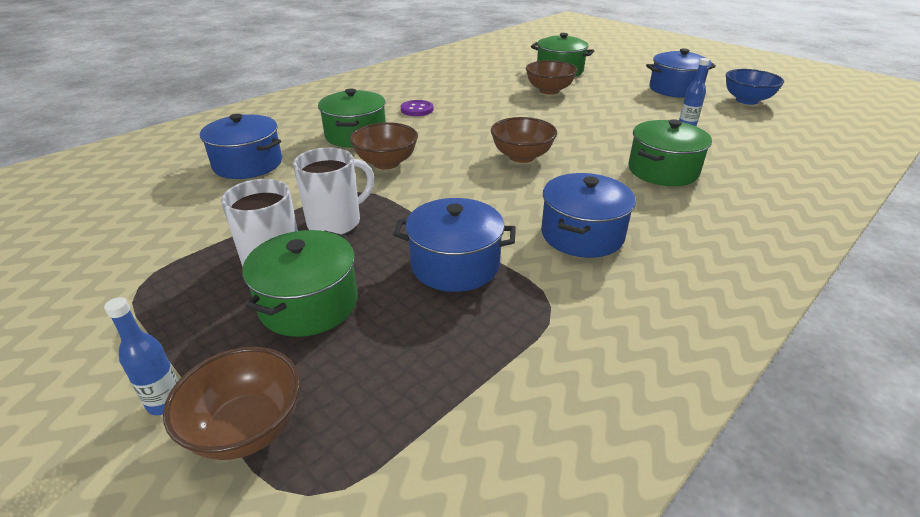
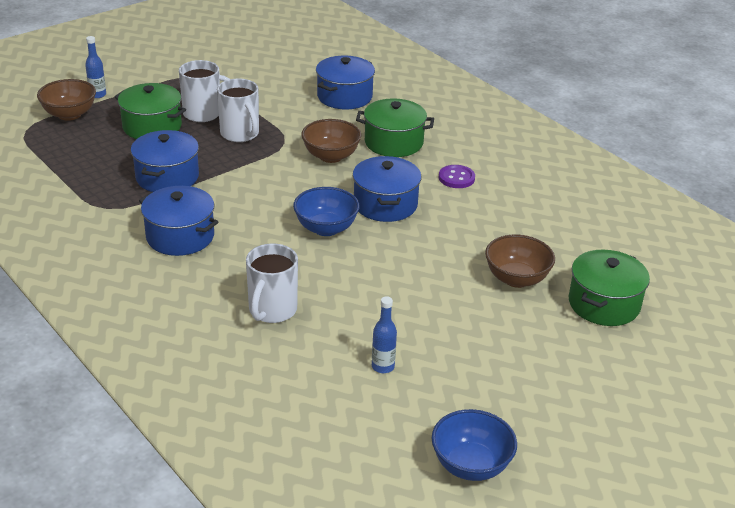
camera: 95 degrees right, 0 degrees up
brown bowl [491,117,557,163] -> blue bowl [293,187,359,236]
green pot [628,119,712,186] -> white mug [246,244,298,323]
blue pot [646,49,716,98] -> blue pot moved to [353,156,421,222]

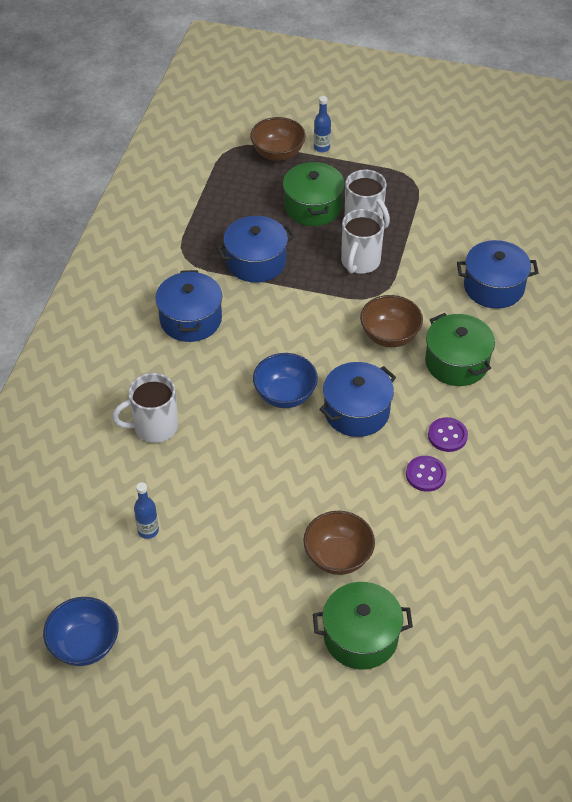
camera: 55 degrees right, 15 degrees up
none -> purple button [406,456,447,492]

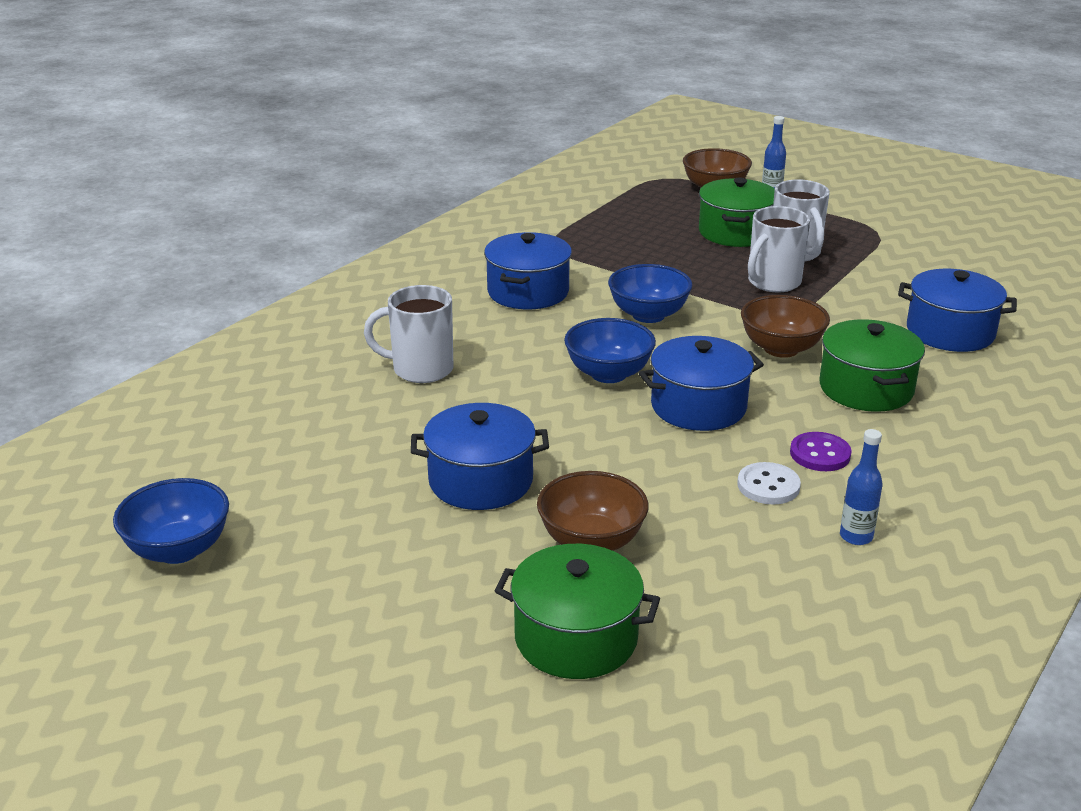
camera: 20 degrees right, 20 degrees down
blue bottle [134,482,159,539] -> blue bottle moved to [840,429,883,545]
blue pot [216,216,295,283] -> blue pot moved to [411,403,549,510]
purple button [406,456,447,492] -> white button [737,462,801,504]
none -> blue bowl [608,264,693,323]

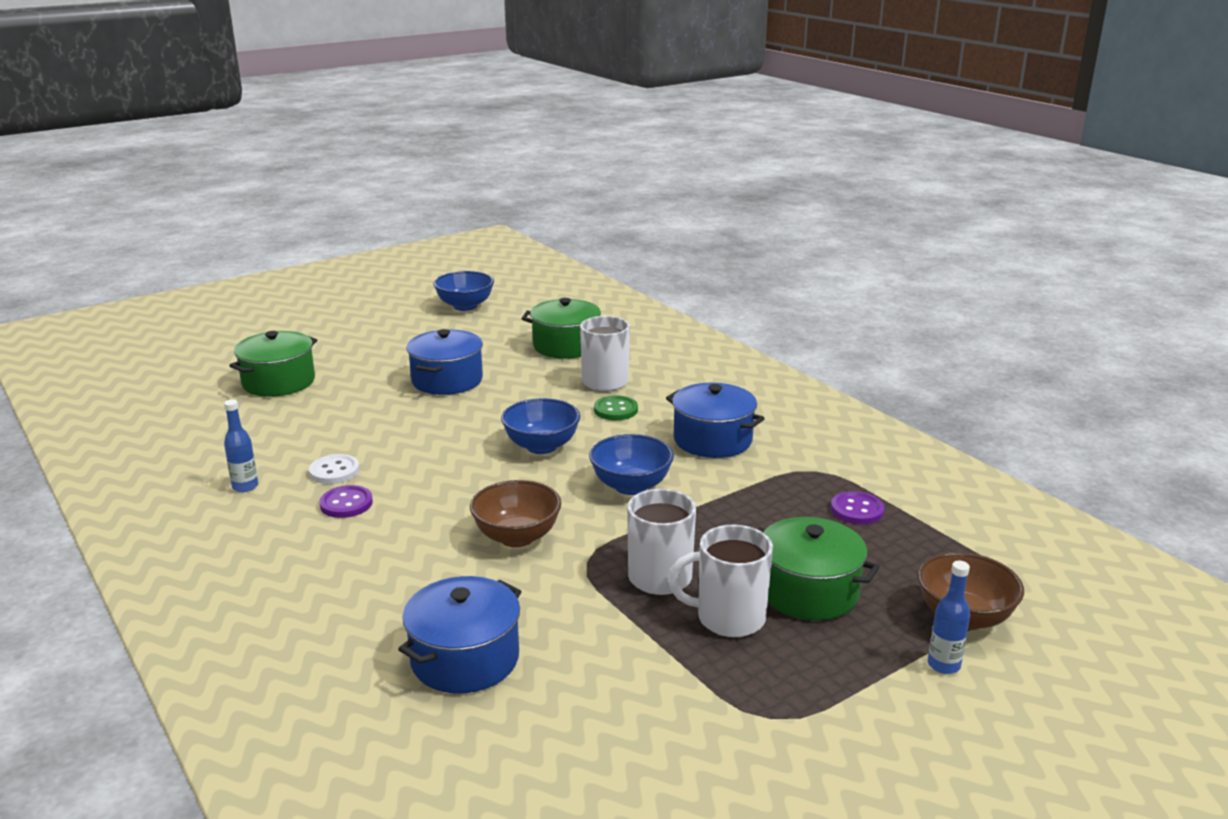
camera: 110 degrees right, 5 degrees down
brown bowl [537,471,649,551] -> none
blue pot [639,336,764,431] -> none
green pot [819,319,925,412] -> green pot moved to [521,298,601,359]
none -> green button [594,395,638,420]
none -> purple button [831,491,884,524]

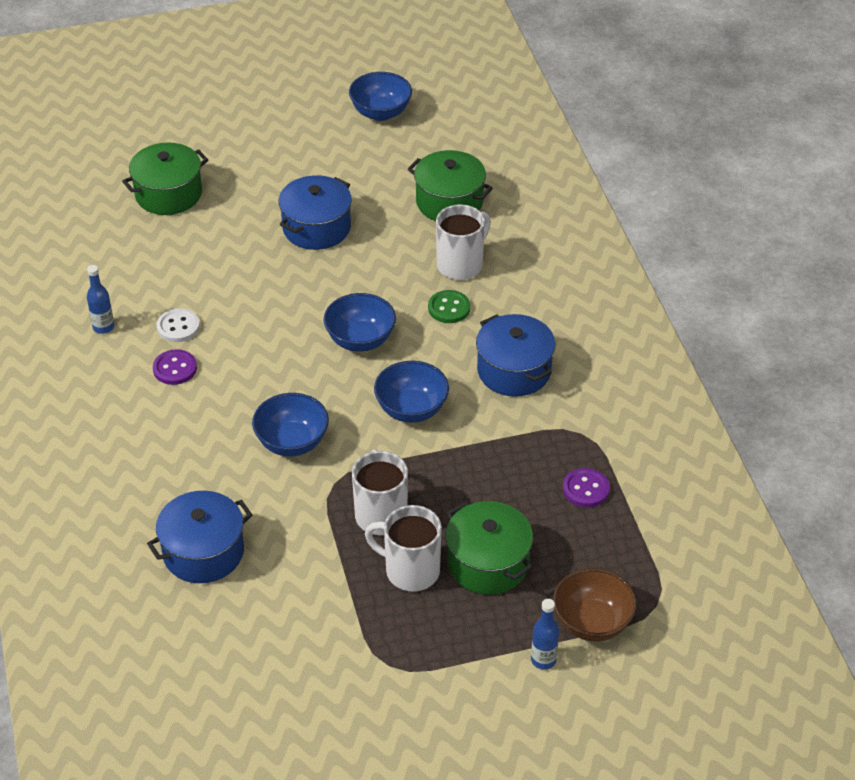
camera: 20 degrees right, 20 degrees up
brown bowl [470,480,561,547] -> blue bowl [252,393,329,456]

